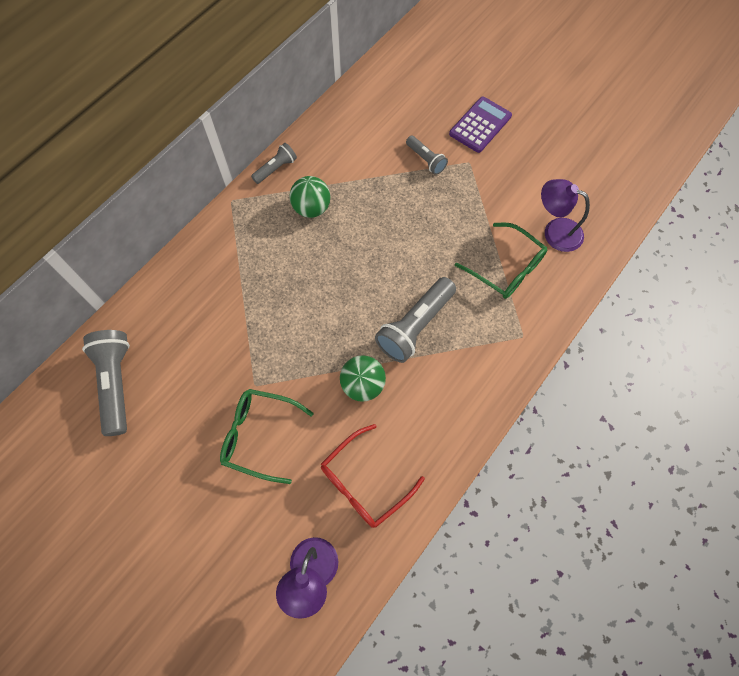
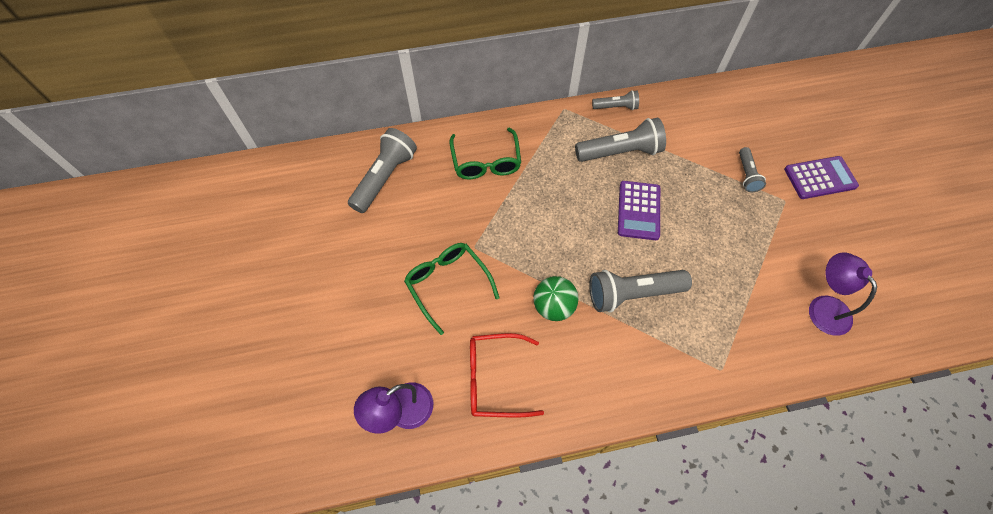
camera: 40 degrees right, 5 degrees down
green ball [290,176,330,218] -> grey flashlight [575,118,666,162]
green glasses [455,223,547,299] -> green glasses moved to [450,128,521,179]
none -> purple calculator [618,181,660,240]

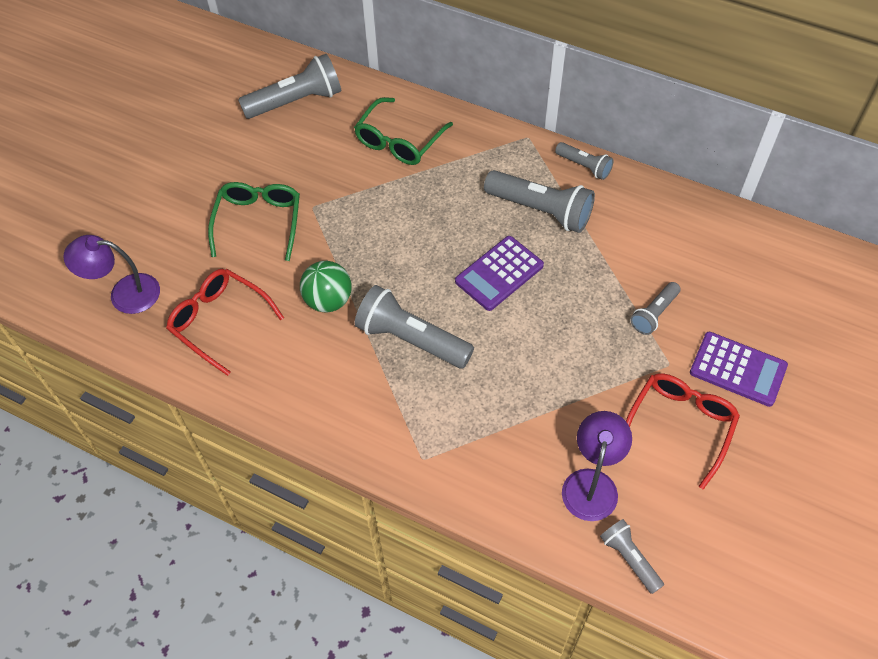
camera: 40 degrees right, 5 degrees down
none -> grey flashlight [600,519,664,594]
none -> red glasses [626,374,740,490]

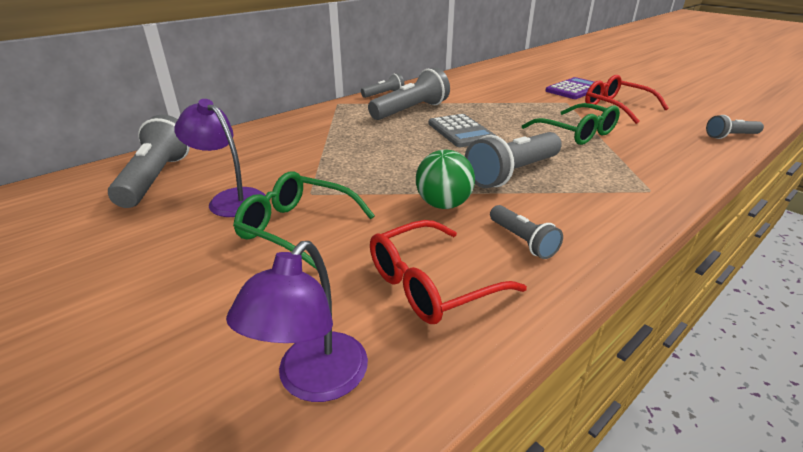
camera: 70 degrees left, 25 degrees down
green glasses [354,97,453,165] -> green glasses moved to [522,103,620,145]
purple calculator [455,236,544,311] -> grey calculator [429,114,496,147]
purple lamp [562,411,632,521] -> purple lamp moved to [174,99,265,217]
grey flashlight [630,282,680,335] -> grey flashlight moved to [490,205,563,259]

